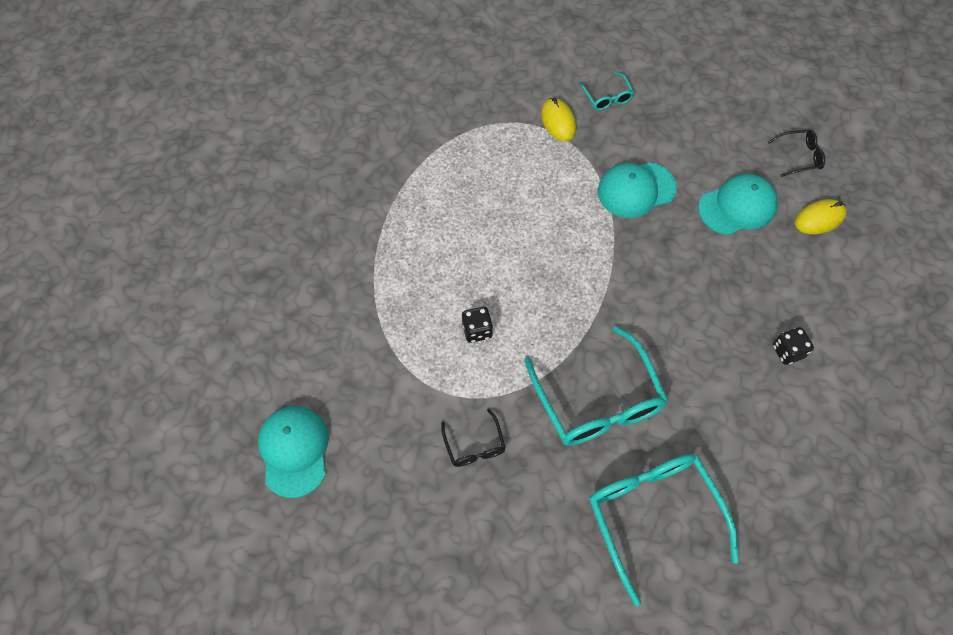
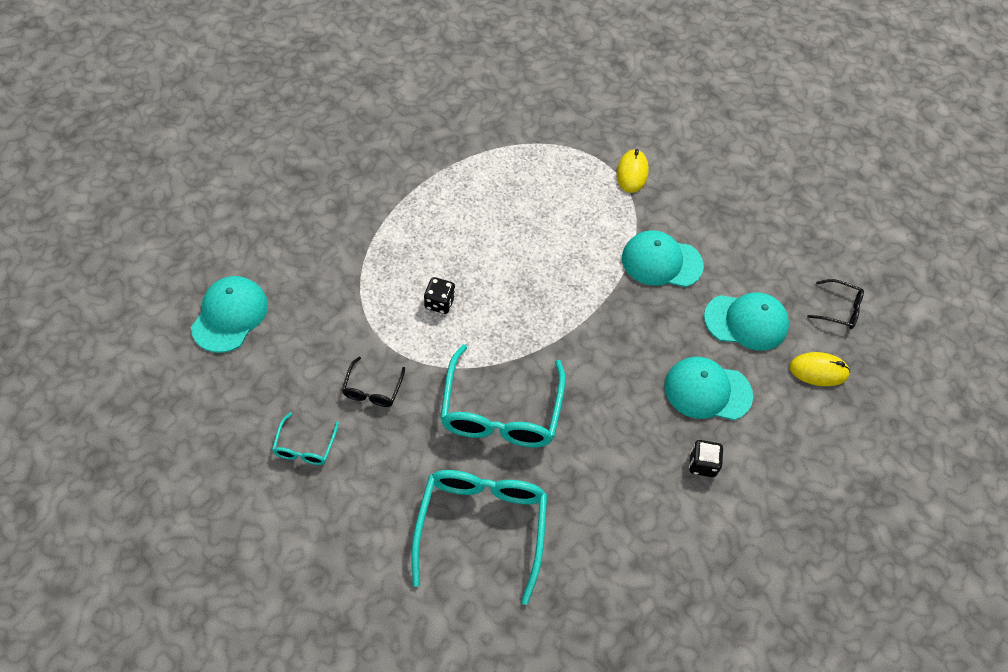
camera: 25 degrees right, 5 degrees down
turquoise glasses [579,72,634,110] -> turquoise glasses moved to [272,412,339,465]
none -> turquoise cap [664,357,753,420]

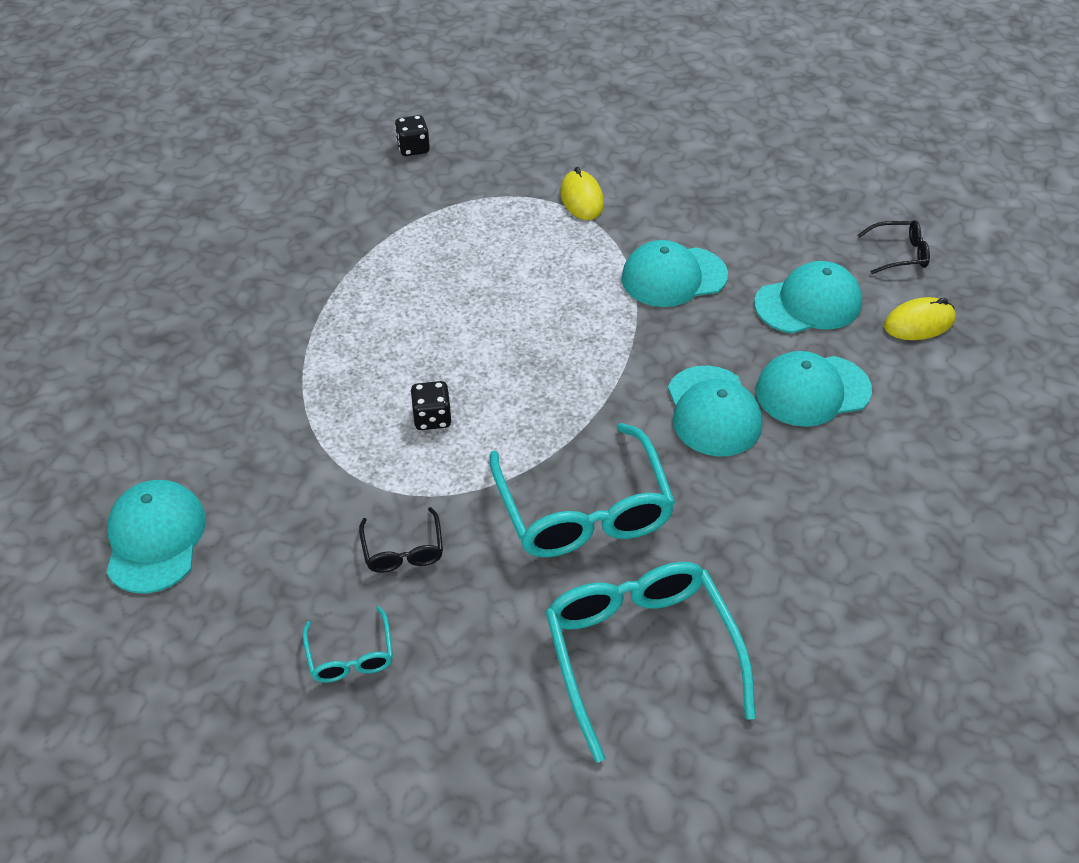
camera: 20 degrees left, 10 degrees down
black dice [689,440,723,477] -> black dice moved to [395,115,430,156]
none -> turquoise cap [668,365,762,457]

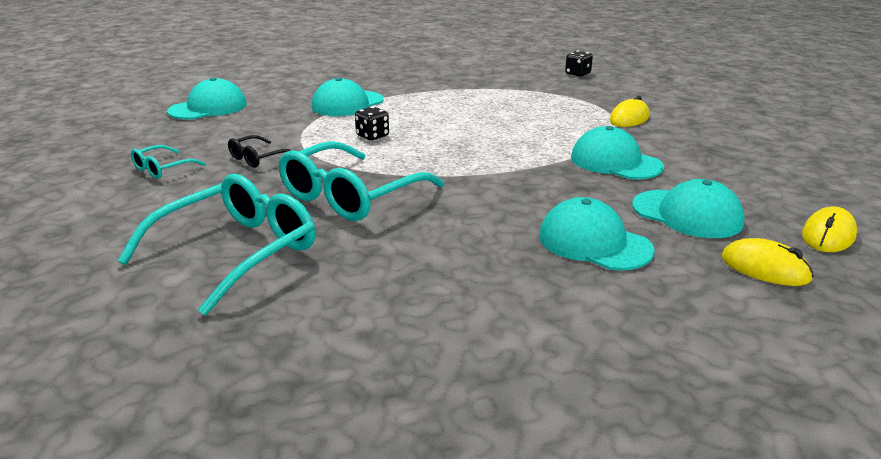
camera: 55 degrees right, 20 degrees down
turquoise cap [668,365,762,457] -> turquoise cap moved to [312,77,384,116]
black glasses [857,220,930,274] -> yellow mouse [802,206,857,252]

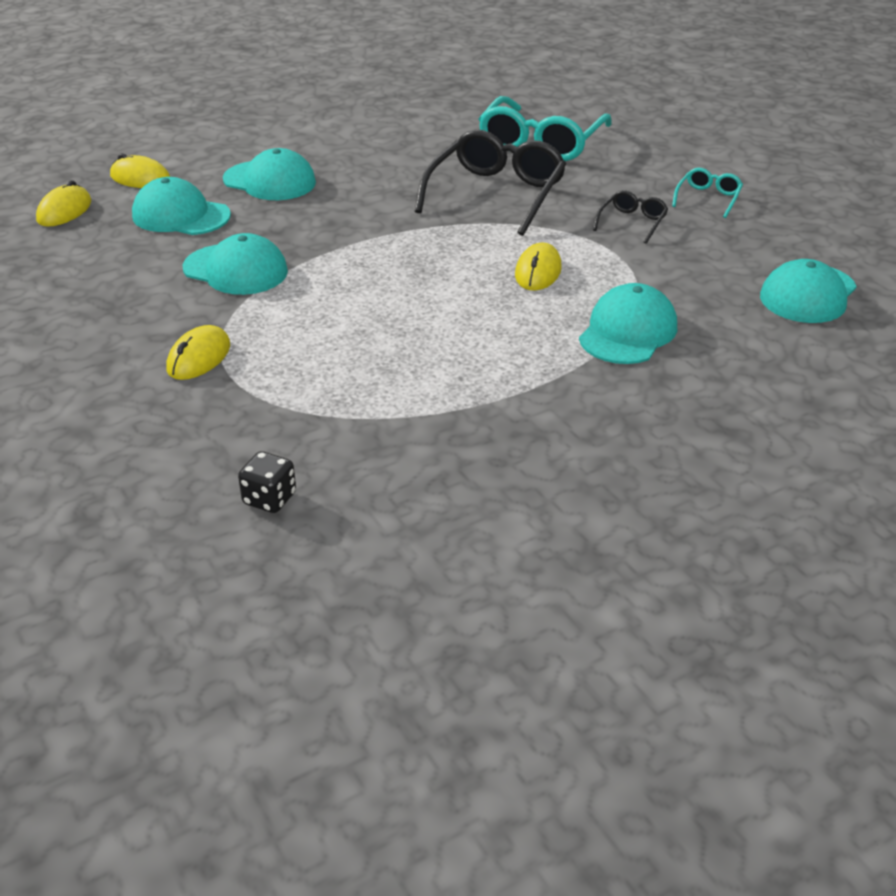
camera: 165 degrees right, 10 degrees up
turquoise glasses [279,141,444,221] -> black glasses [414,130,566,236]
black dice [355,106,389,140] -> yellow mouse [515,243,562,291]

